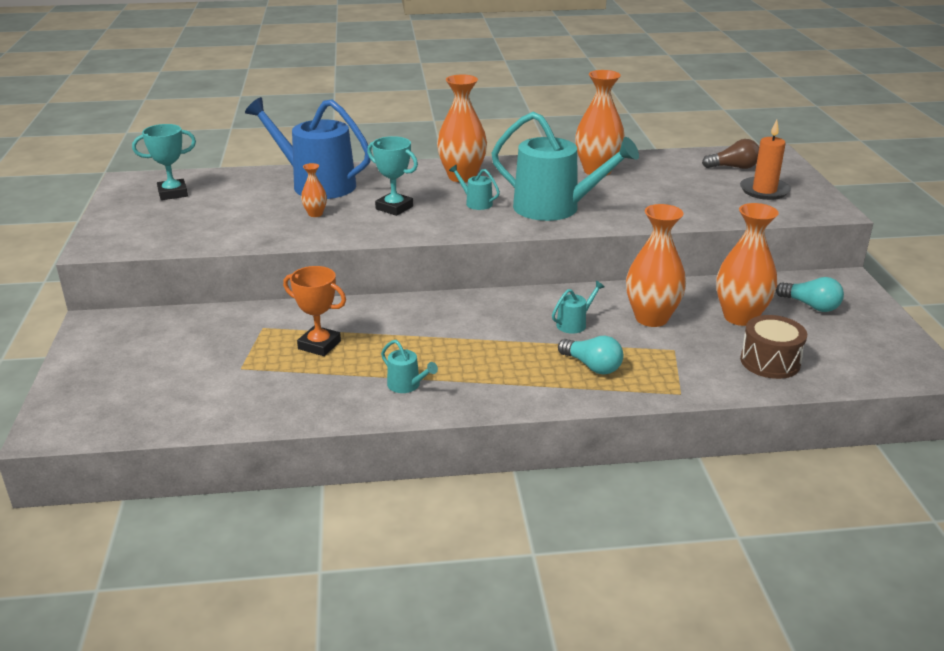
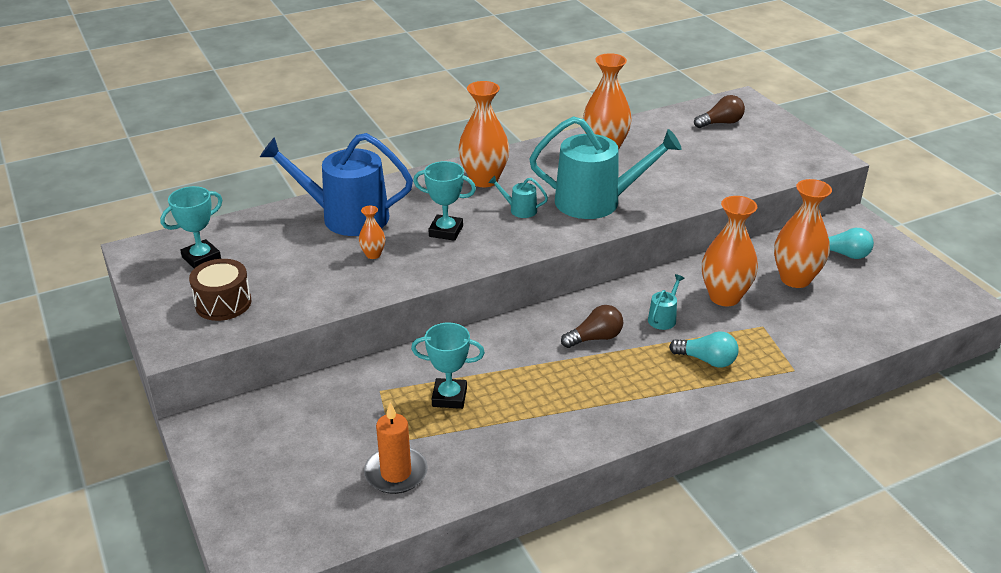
camera: 20 degrees left, 5 degrees up
orange trophy [283,266,346,356] -> turquoise trophy [411,323,485,409]
turquoise watering can [381,340,438,393] -> none
orange candle [740,120,791,200] -> orange candle moved to [364,402,428,494]
brown drum [740,315,807,379] -> brown drum moved to [189,259,251,321]
none -> brown light bulb [561,305,623,348]

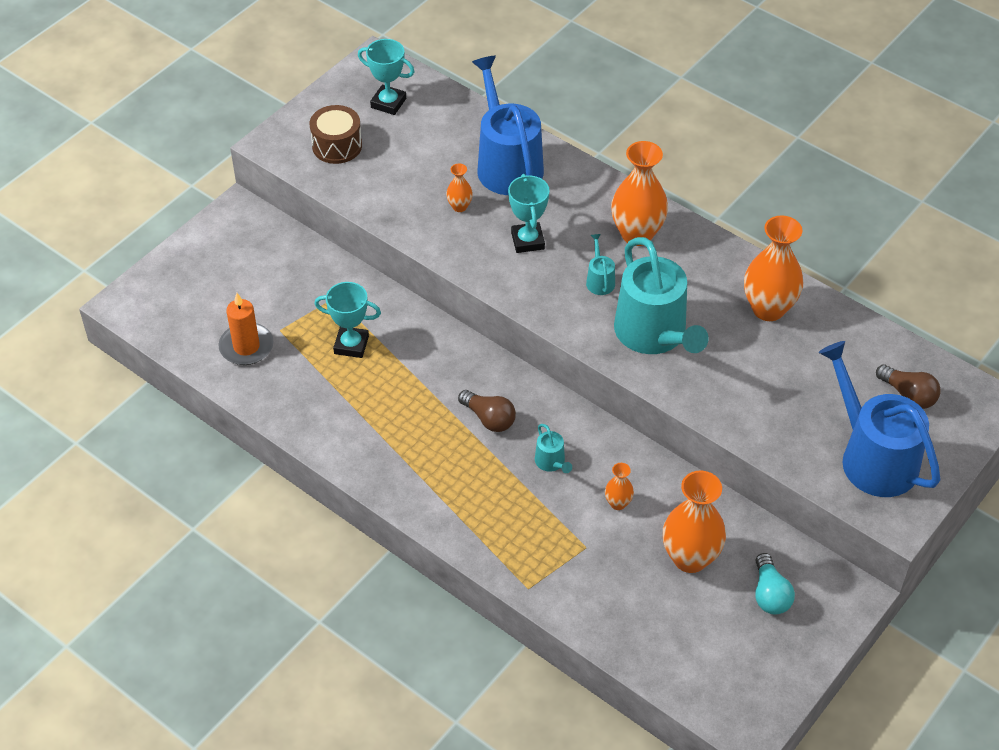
camera: 65 degrees right, 15 degrees up
turquoise trophy [411,323,485,409] -> turquoise trophy turned 60 degrees counterclockwise [314,282,381,358]
turquoise watering can [648,274,685,330] -> turquoise watering can turned 60 degrees clockwise [535,424,572,473]
turquoise light bulb [669,331,739,368] -> none
orange vase [702,196,758,306] -> orange vase [605,463,634,510], size x0.48
none -> blue watering can [819,341,940,497]

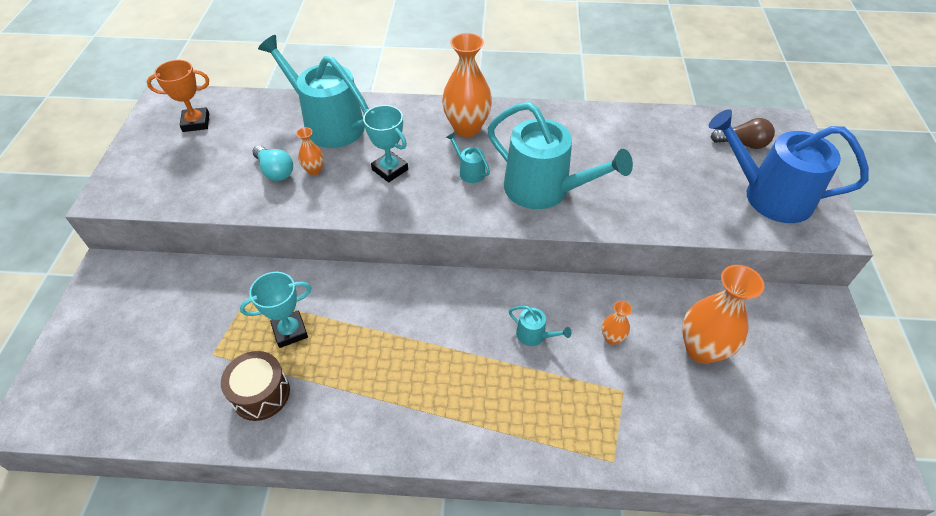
camera: 35 degrees left, 0 degrees up
orange candle [219,293,273,365] -> none
brown drum [310,105,362,164] -> brown drum moved to [221,351,290,421]
turquoise trophy [358,39,415,115] -> orange trophy [147,60,209,132]
brown light bulb [458,390,516,432] -> none
blue watering can [472,56,544,195] -> turquoise watering can [258,35,369,148]
orange vase [744,216,803,321] -> none
turquoise light bulb [755,553,795,615] -> turquoise light bulb moved to [252,145,293,181]

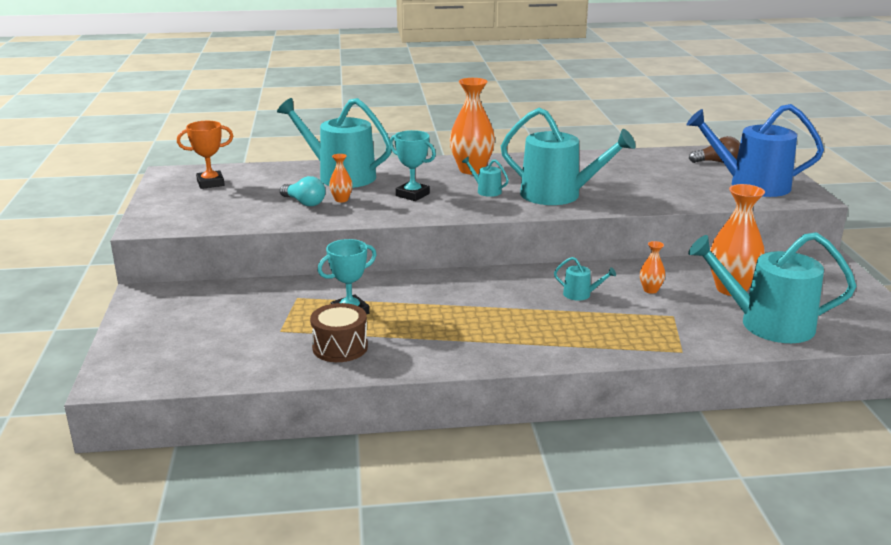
camera: 10 degrees left, 25 degrees down
none -> turquoise watering can [688,232,856,343]

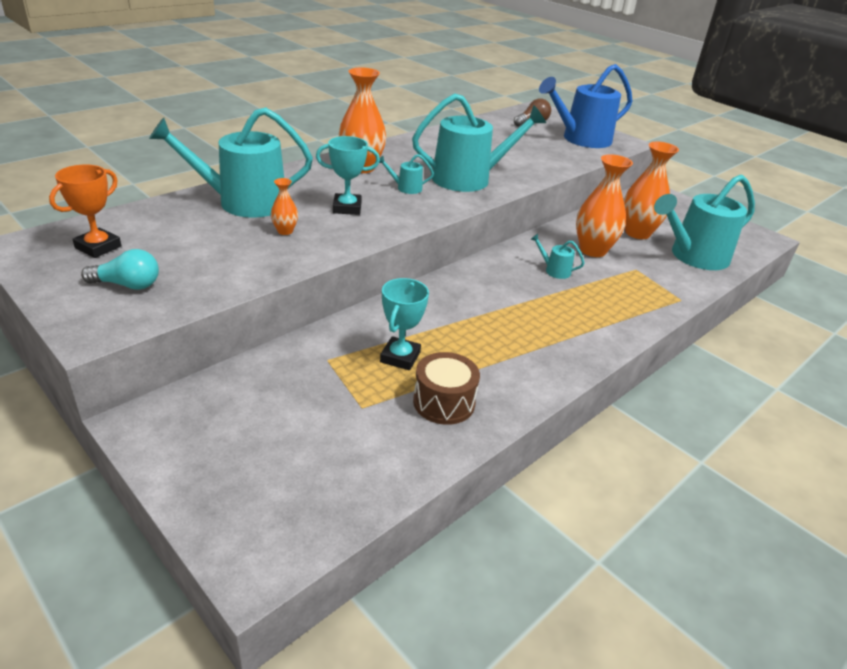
camera: 40 degrees left, 10 degrees up
turquoise light bulb [280,176,325,206] -> turquoise light bulb moved to [81,249,159,290]
turquoise watering can [554,257,616,301] -> turquoise watering can turned 135 degrees counterclockwise [531,234,585,279]
orange vase [640,241,666,294] -> orange vase [576,154,633,257], size x2.10

